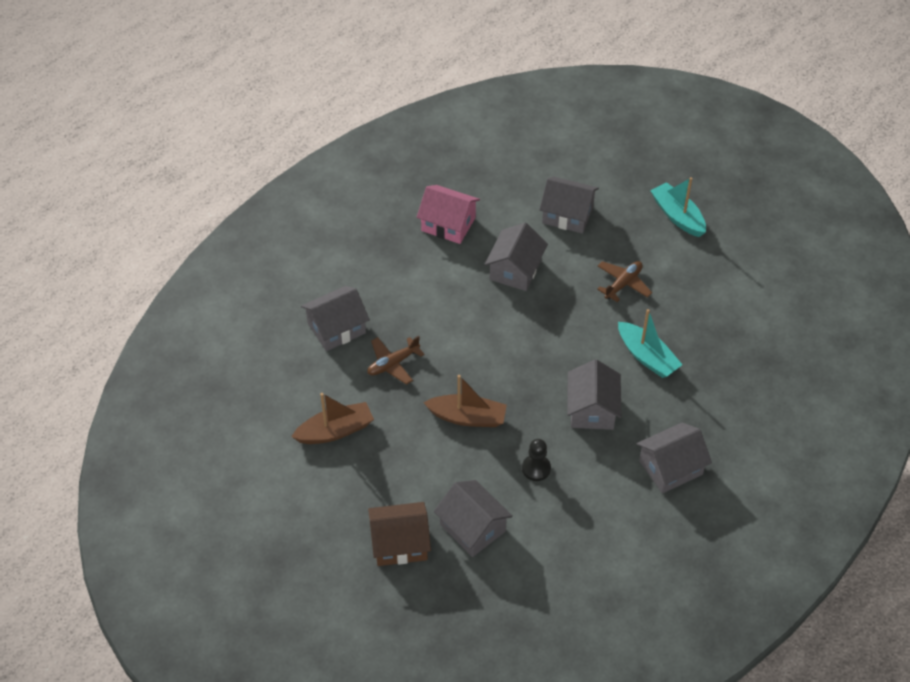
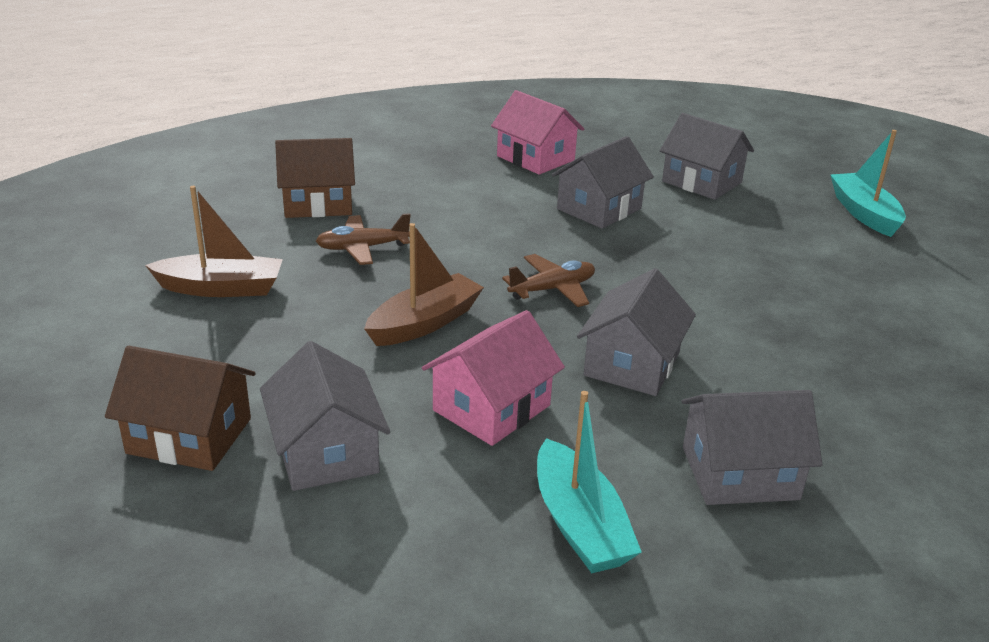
camera: 20 degrees right, 20 degrees down
grey house [301,286,370,351] -> brown house [275,138,355,218]
brown boat [424,375,507,427] -> brown boat turned 75 degrees counterclockwise [364,223,484,346]
black pawn [522,439,551,481] -> pink house [422,310,565,446]
brown plane [597,261,652,302] -> brown plane moved to [502,254,595,307]
turquoise boat [618,309,683,378] -> turquoise boat moved to [537,391,642,573]

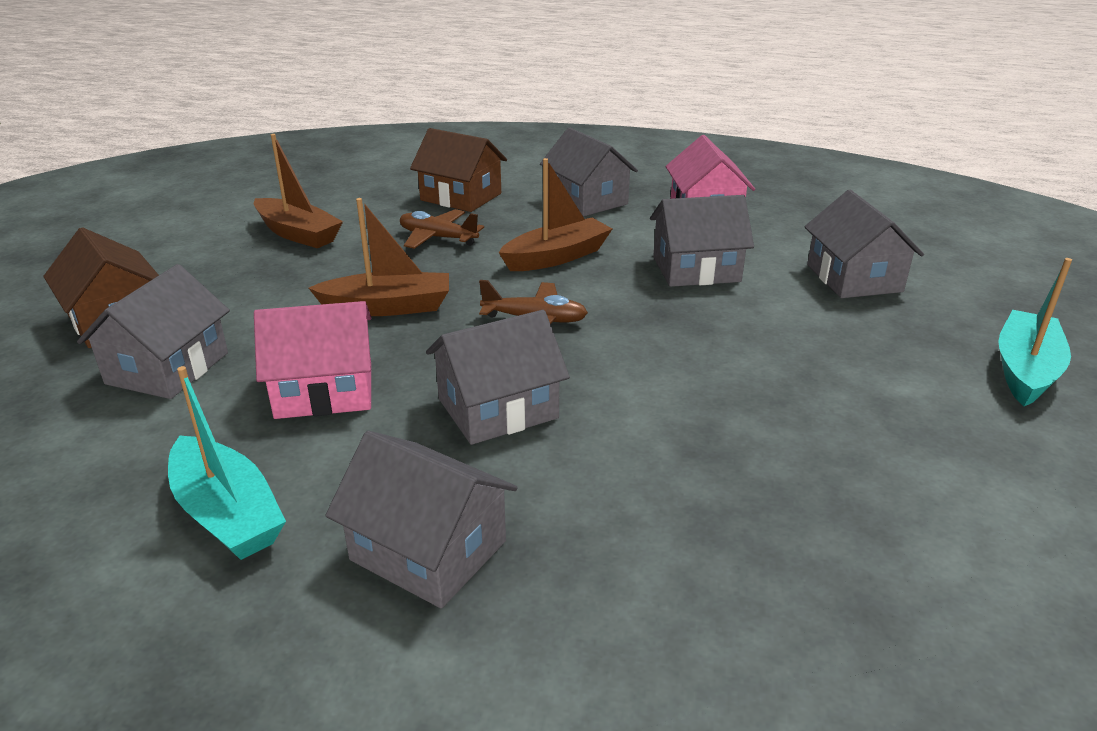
camera: 40 degrees right, 0 degrees up
turquoise boat [537,391,642,573] -> turquoise boat turned 60 degrees counterclockwise [168,366,286,560]
none -> brown boat [498,158,612,271]
none -> grey house [540,127,638,216]

